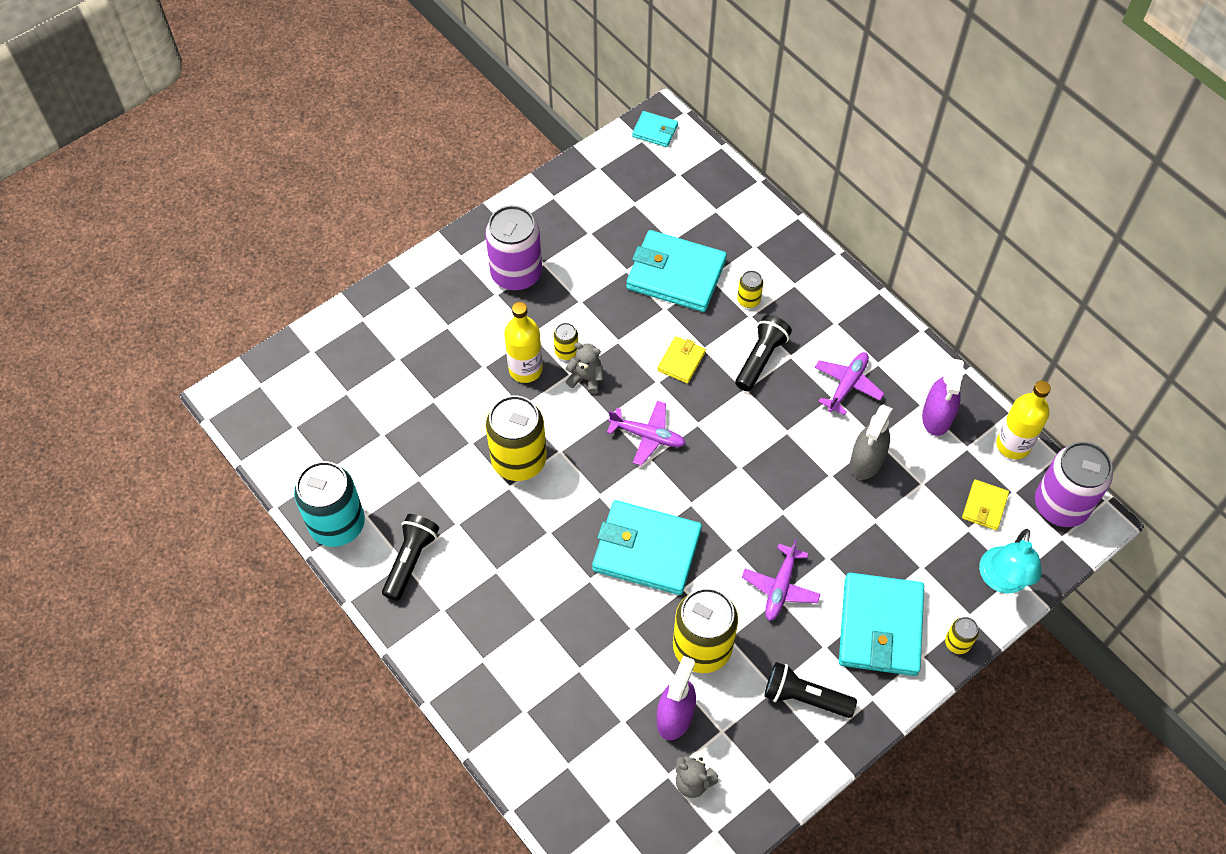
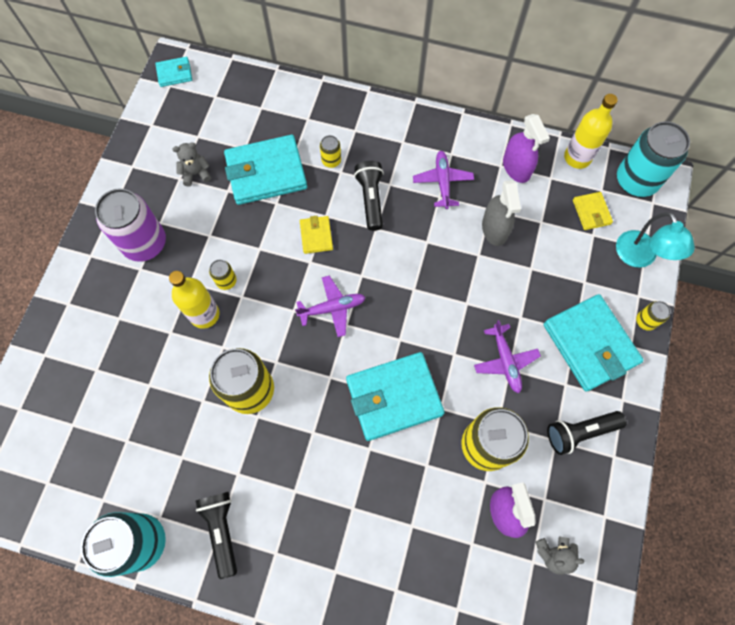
camera: 35 degrees left, 10 degrees up
grey teddy bear [565,343,604,394] -> grey teddy bear moved to [173,142,211,186]
purple can [1035,442,1113,527] -> turquoise can [617,121,690,197]

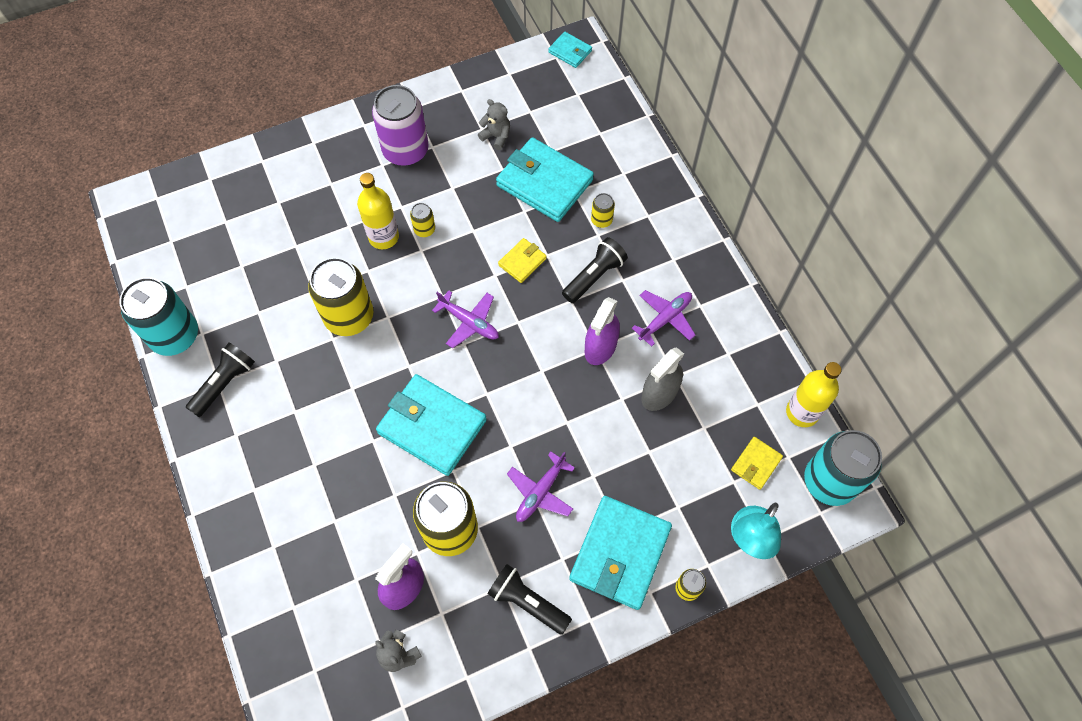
camera: 50 degrees right, 5 degrees down
purple spray bottle [503,114,550,183] -> purple spray bottle moved to [585,297,620,365]

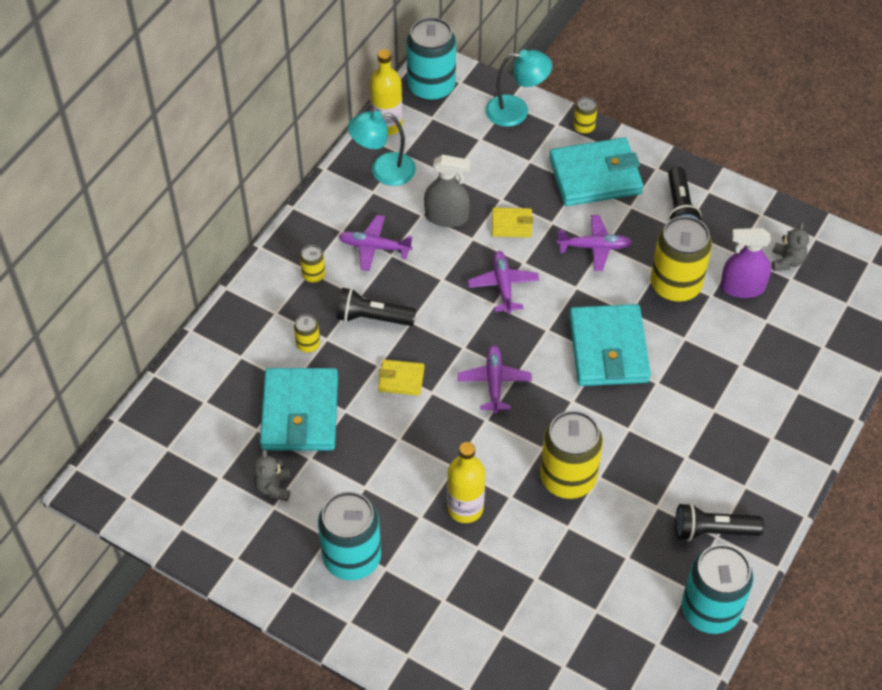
camera: 125 degrees left, 10 degrees down
purple can [372,85,429,166] -> turquoise can [318,491,381,581]
yellow can [410,203,435,237] -> yellow can moved to [300,245,325,283]
turquoise wallet [548,32,592,68] -> none
purple spray bottle [585,297,620,365] -> none
yellow wallet [731,437,783,490] -> yellow wallet moved to [492,207,533,237]
none -> turquoise lamp [348,111,416,186]
none -> purple plane [468,251,539,314]

